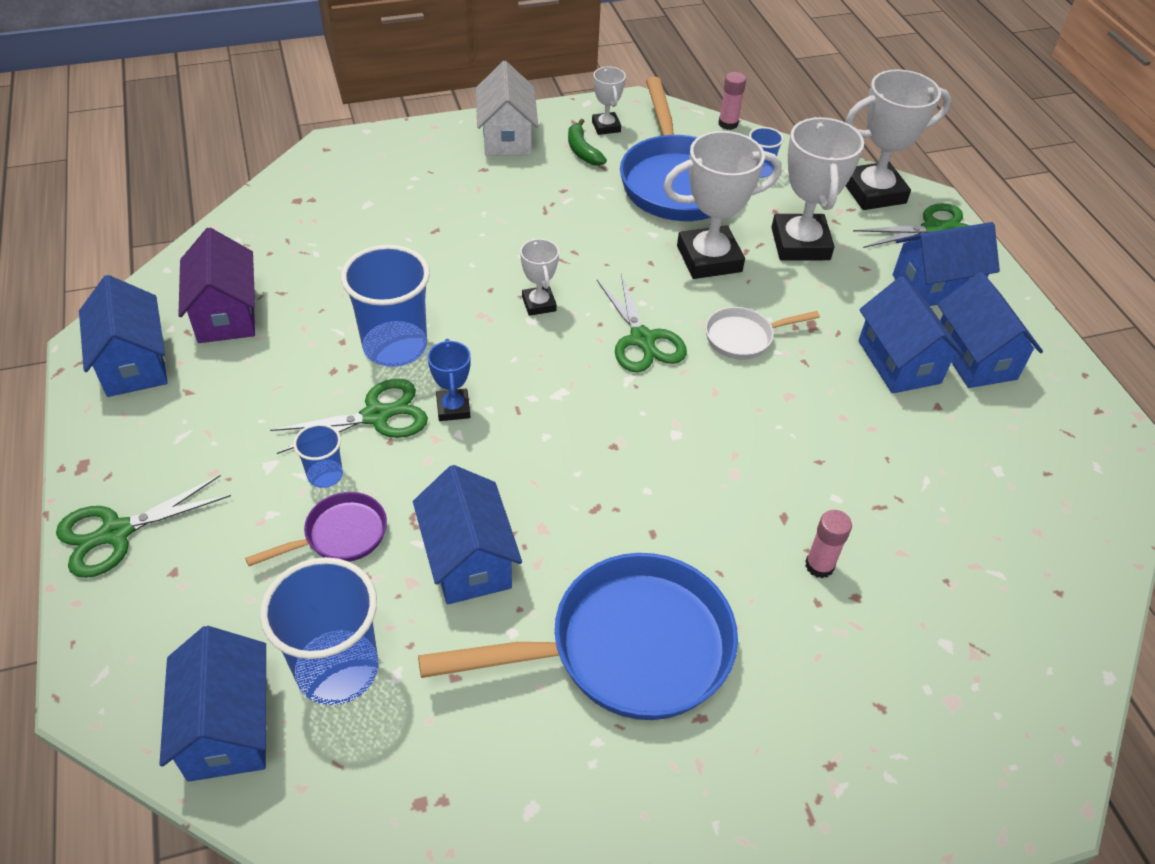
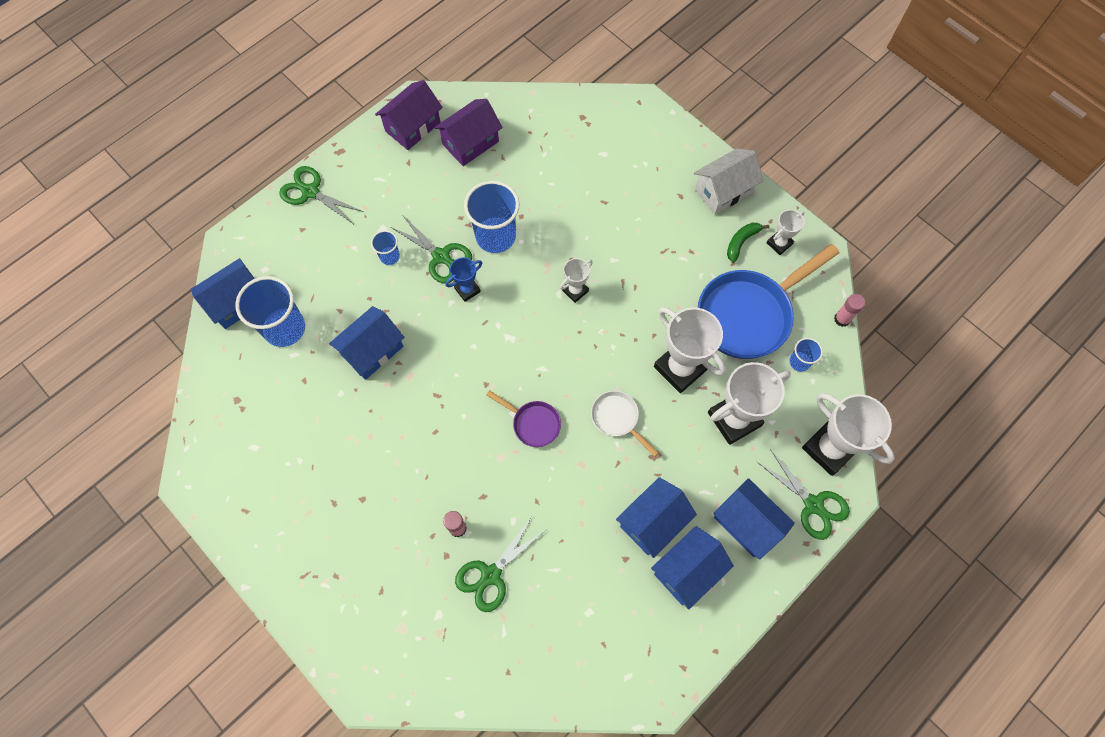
camera: 65 degrees right, 20 degrees up
blue house [79,275,168,397] -> purple house [375,80,443,150]
purple pan [245,492,387,566] -> purple pan moved to [486,390,561,447]
blue pan [418,553,738,720] -> none
green scissors [597,274,687,372] -> green scissors moved to [455,518,544,612]

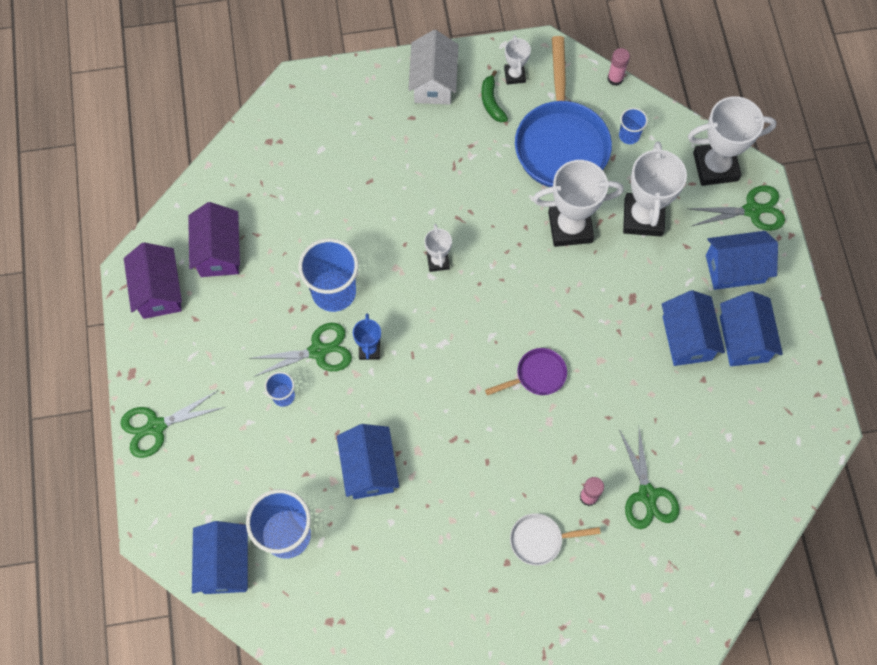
camera: 55 degrees left, 0 degrees up
white pan [591,391,659,457] -> white pan moved to [510,513,601,566]

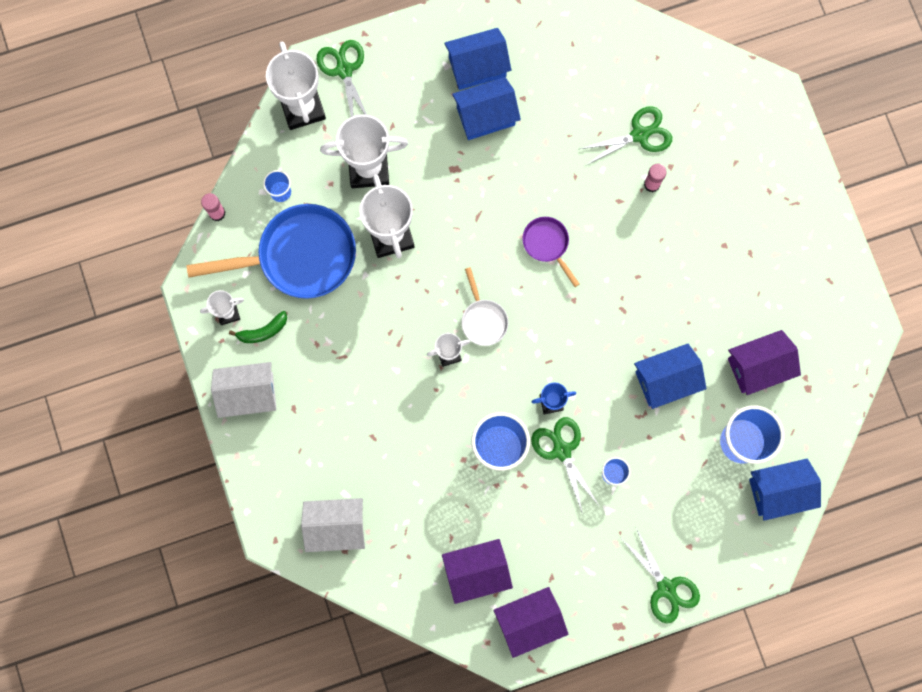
camera: 100 degrees left, 10 degrees up
white pan [510,513,601,566] -> white pan moved to [462,267,509,346]
blue house [706,231,778,290] -> none
none -> white house [301,498,365,552]
none -> purple house [728,330,801,395]

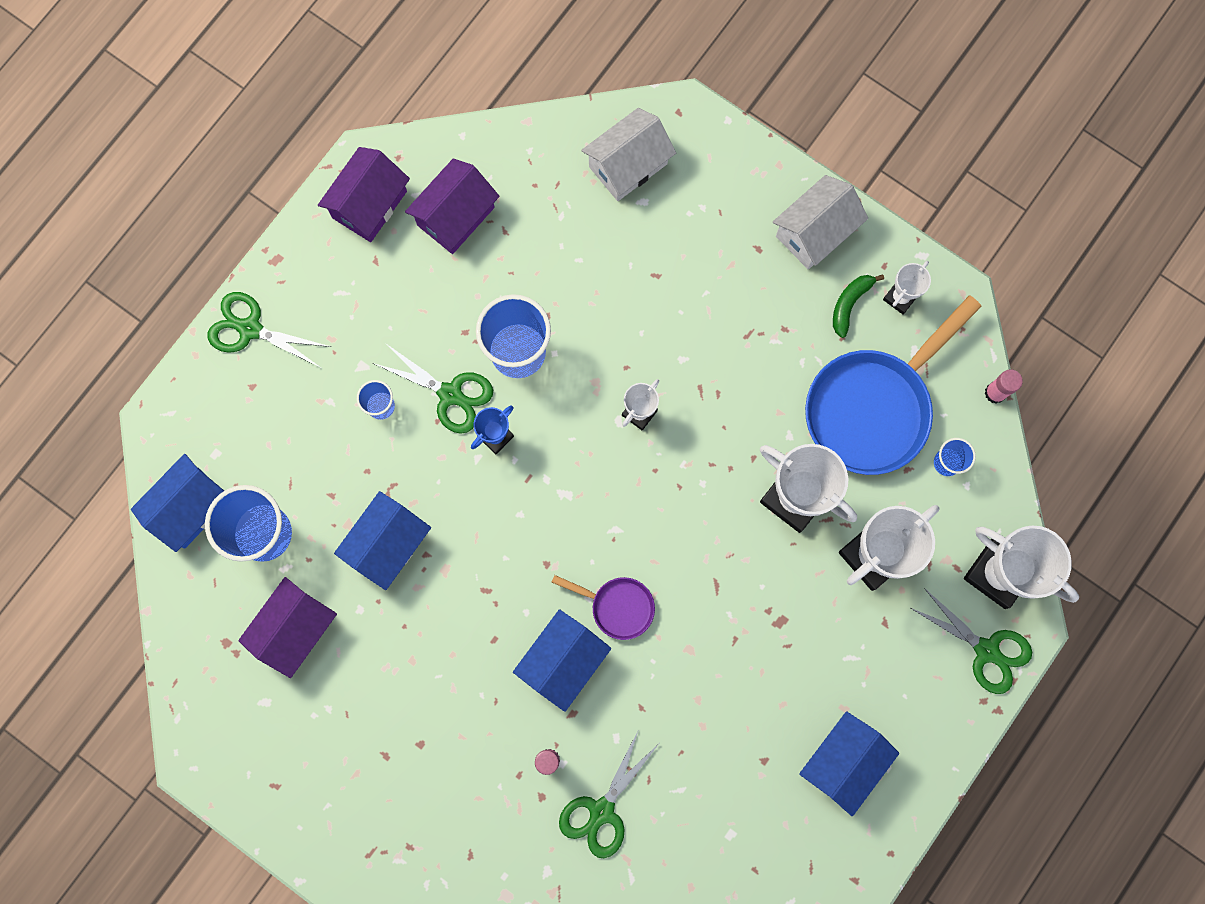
camera: 145 degrees right, 0 degrees up
blue house [452,77,521,140] -> blue house moved to [513,609,611,712]
white pan [462,267,509,346] -> none

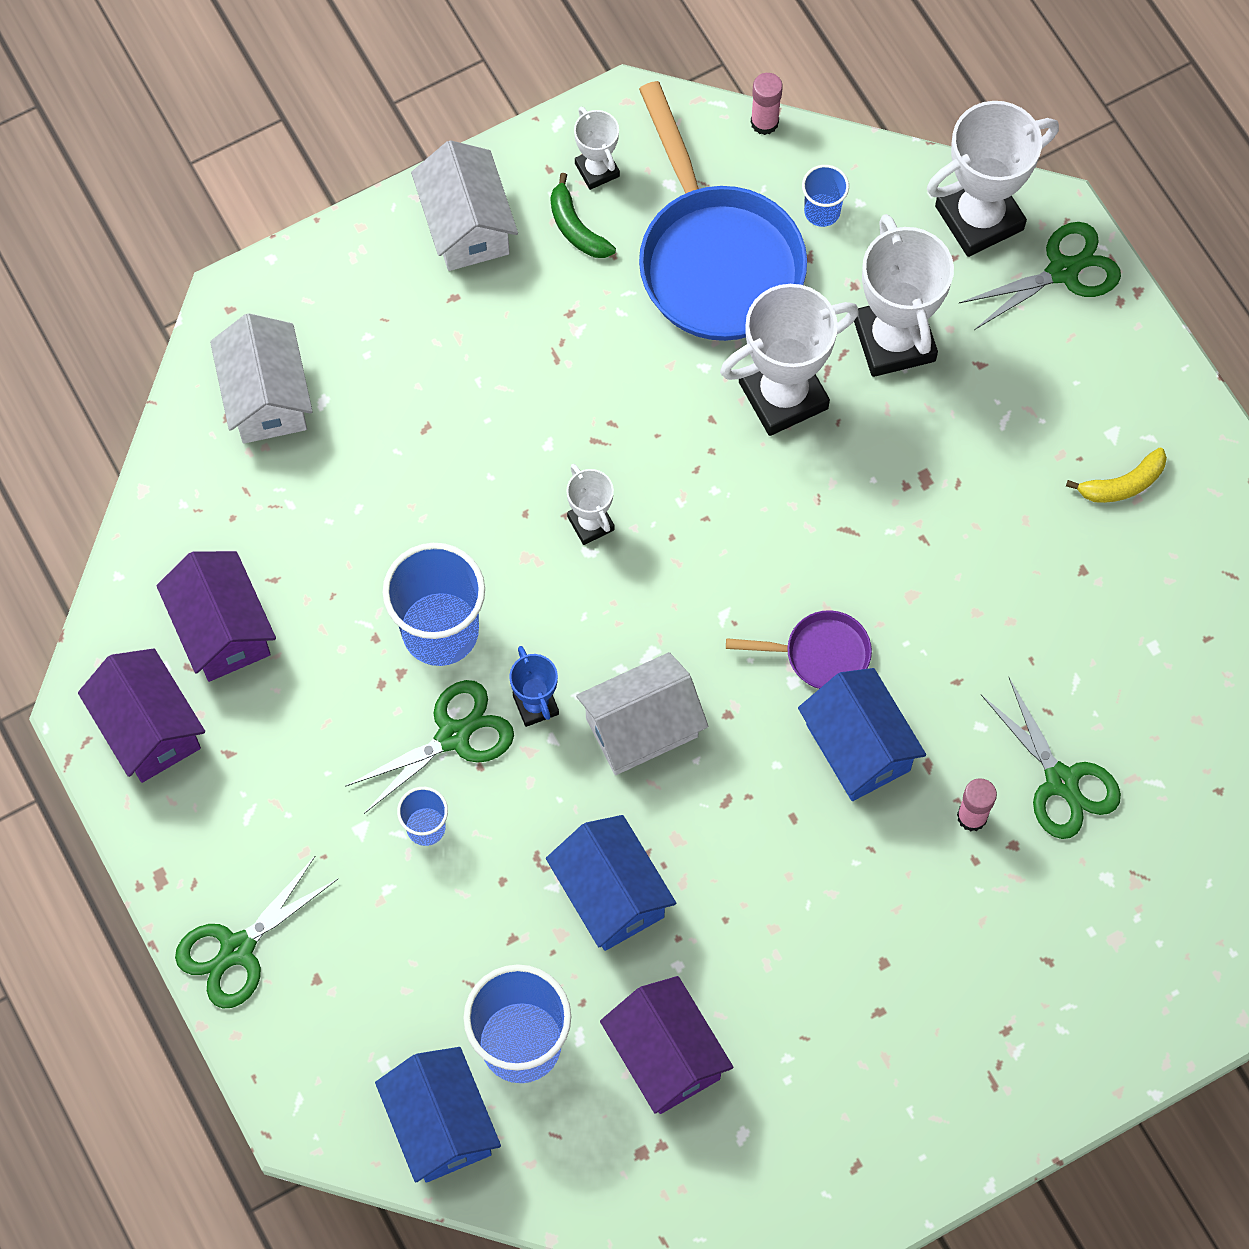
camera: 65 degrees left, 10 degrees down
purple pan [551,575,655,640] -> purple pan turned 45 degrees clockwise [726,610,872,689]
blue house [799,711,899,816] -> yellow banana [1066,448,1167,503]
none -> white house [576,652,708,775]

